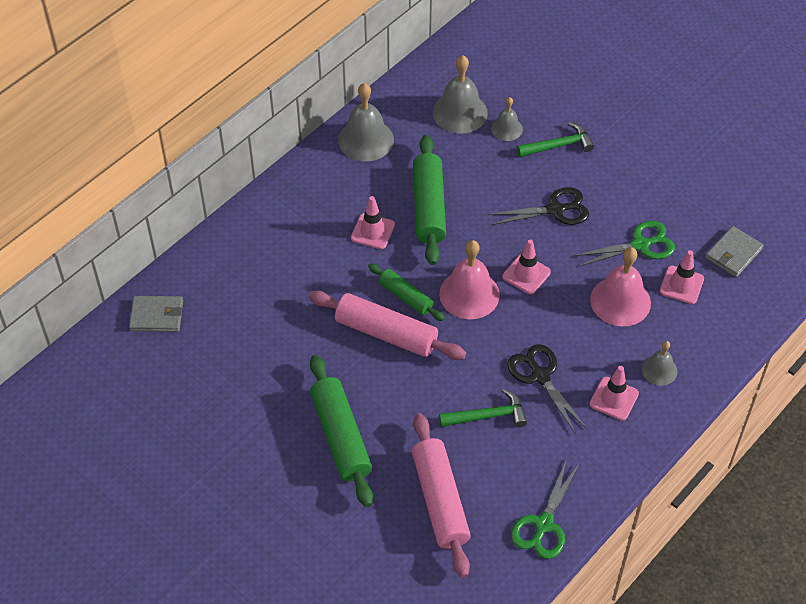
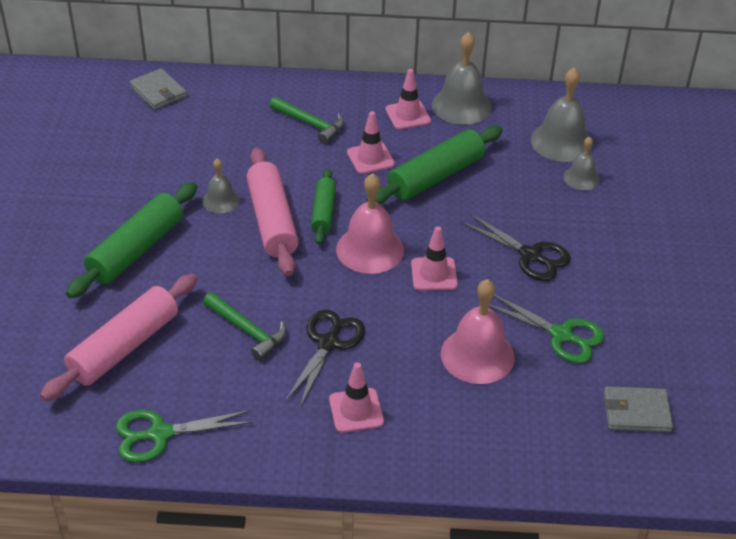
camera: 50 degrees right, 10 degrees down
green hammer [517,122,594,157] -> green hammer moved to [270,97,344,144]
grey bell [642,341,677,386] -> grey bell moved to [202,159,240,213]
pink traffic cone [660,250,704,304] -> pink traffic cone moved to [386,69,431,129]

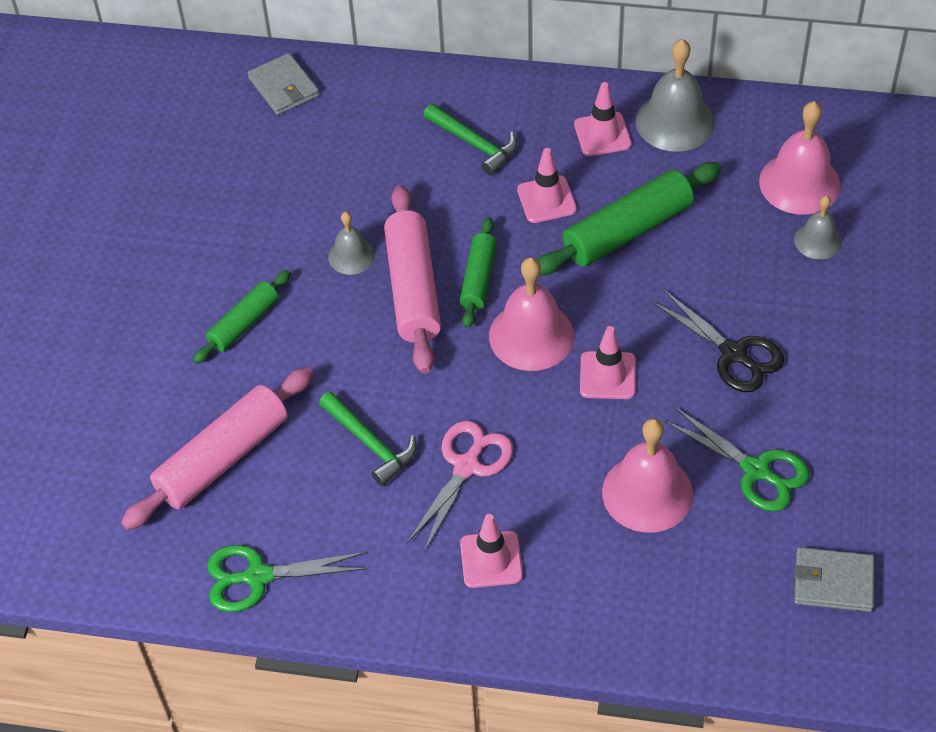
camera: 10 degrees right, 10 degrees up
green rolling pin [66,182,197,299] -> green rolling pin [193,270,291,364], size x0.59
black scissors [285,310,365,407] -> pink scissors [407,421,513,552]
grey bell [531,67,592,162] -> pink bell [759,101,841,215]

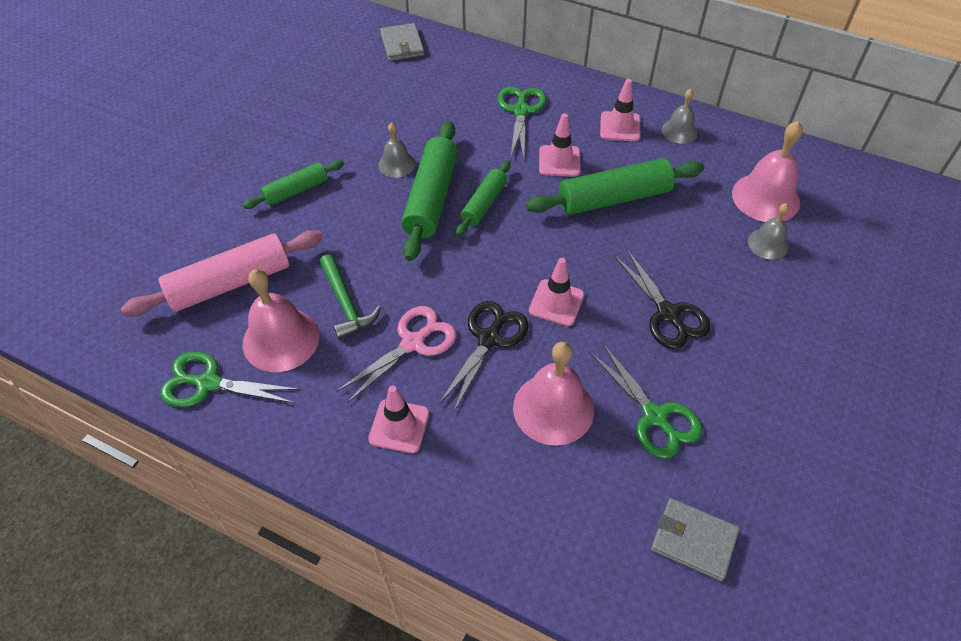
camera: 15 degrees right, 0 degrees up
pink rolling pin [384,184,441,374] -> green rolling pin [401,121,458,261]
green hammer [423,104,517,176] -> green scissors [497,87,547,159]
pink bell [489,257,574,371] -> pink bell moved to [243,269,320,372]
grey bell [636,39,715,152] -> grey bell [662,89,698,144], size x0.57
none -> black scissors [438,301,528,411]

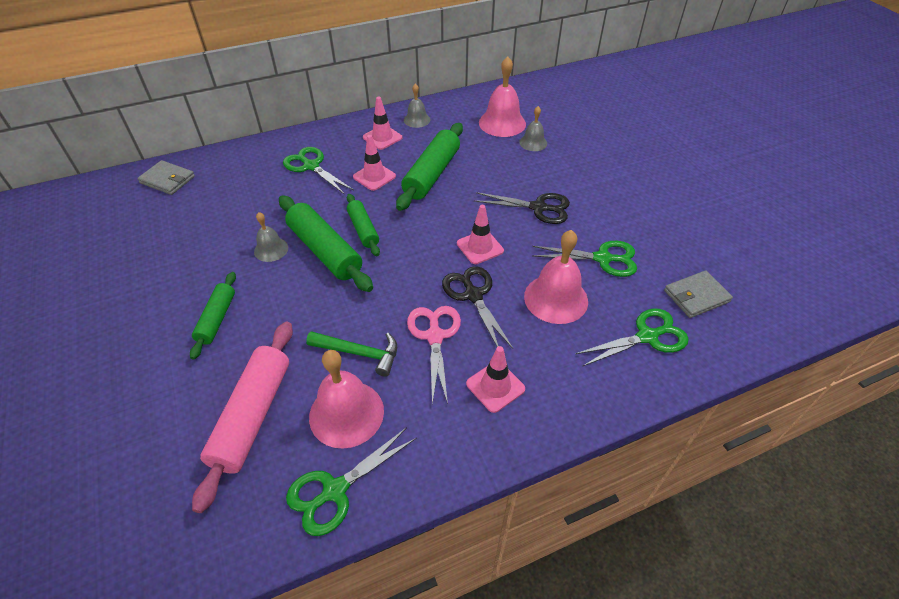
camera: 50 degrees left, 5 degrees down
none -> green scissors [575,309,689,367]

